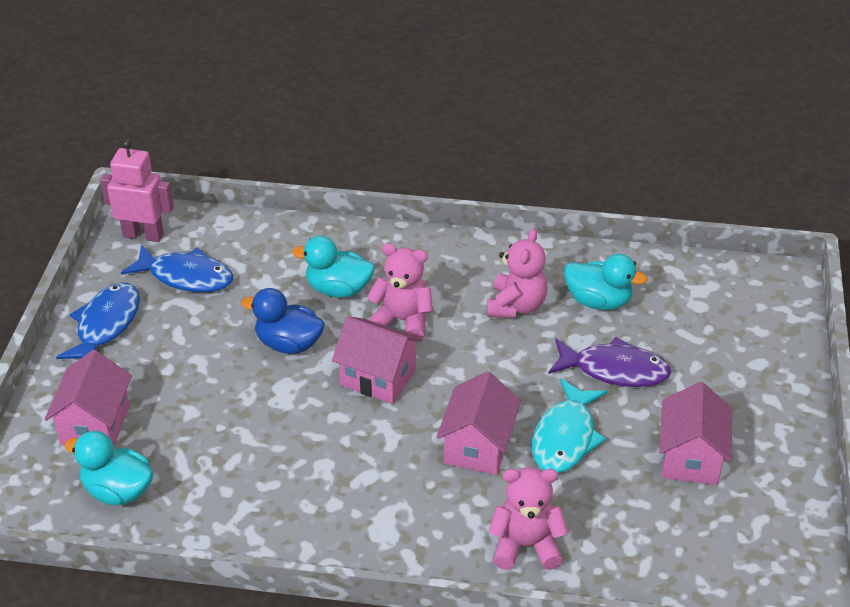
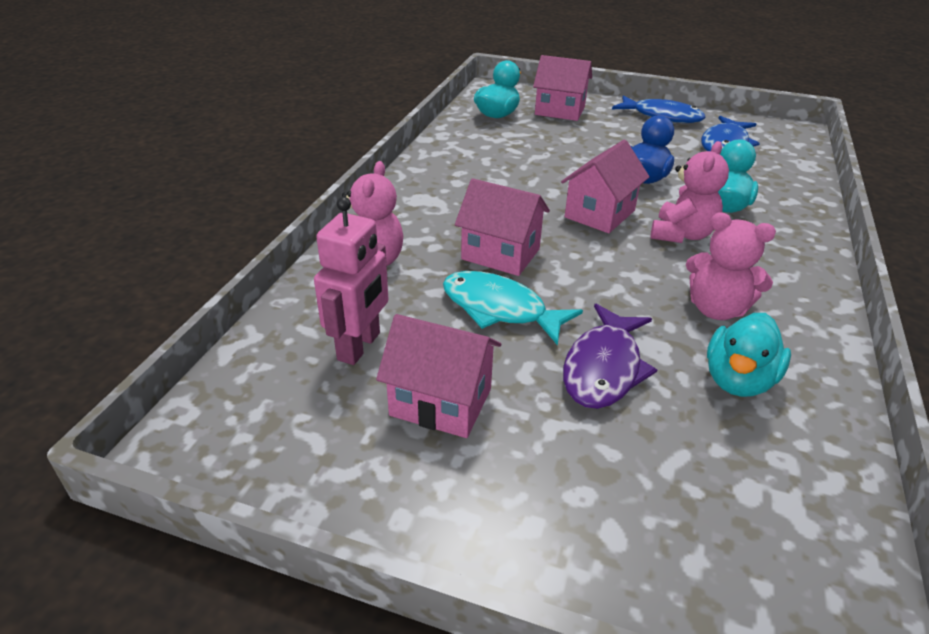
camera: 100 degrees right, 5 degrees down
pink robot [100,139,174,242] -> pink robot moved to [314,197,389,365]

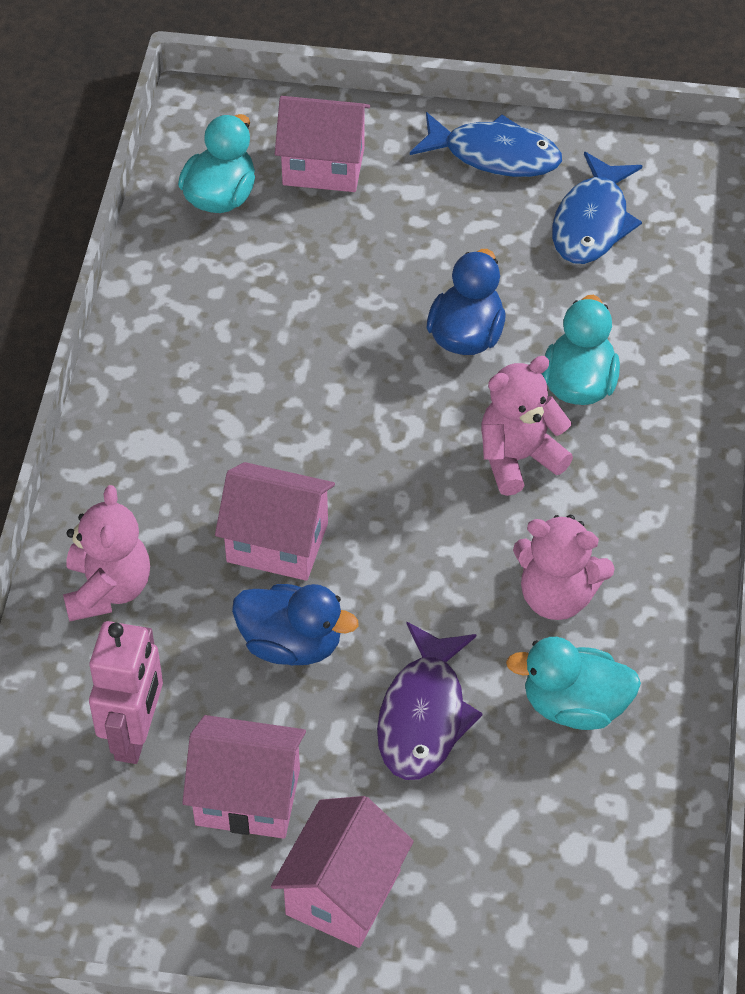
camera: 10 degrees left, 15 degrees up
turquoise fish [443,271,583,345] -> blue duck [232,584,358,665]
pink house [561,140,650,233] -> pink house moved to [271,796,414,948]
pink teddy bear [651,141,729,243] -> pink teddy bear turned 135 degrees counterclockwise [481,356,573,496]
turquoise duck [707,313,791,397] -> turquoise duck turned 75 degrees clockwise [506,637,641,730]

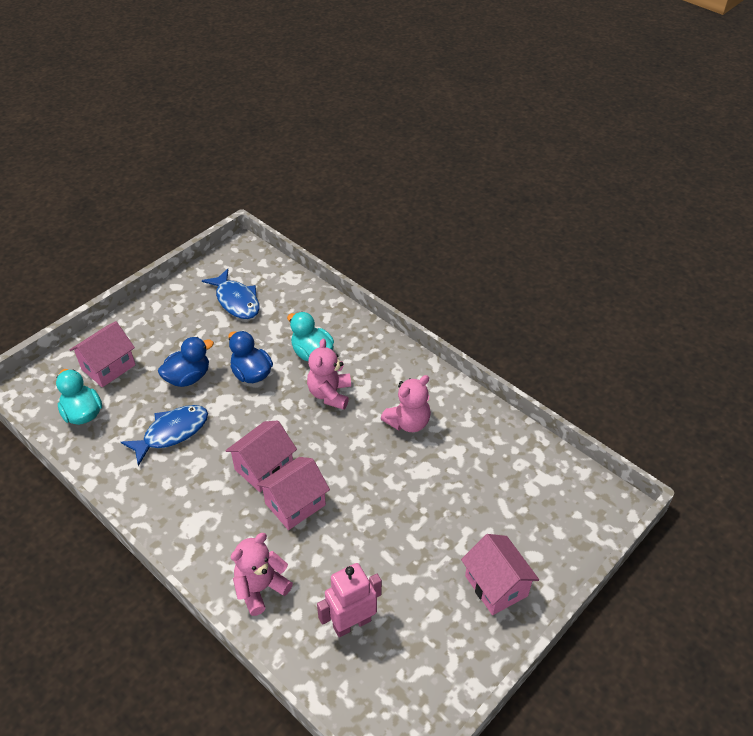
camera: 55 degrees left, 5 degrees down
pink teddy bear [63,485,150,622] -> pink teddy bear turned 75 degrees counterclockwise [231,533,293,616]
pink robot [89,621,163,764] -> pink robot turned 75 degrees counterclockwise [317,563,382,637]
pink house [182,715,306,839] -> pink house moved to [225,420,297,492]
blue duck [232,584,358,665] -> blue duck moved to [158,337,214,387]
purple fish [377,622,483,780] -> none
blue fish [410,112,562,177] -> blue fish moved to [121,405,208,466]
turquoise duck [506,637,641,730] -> none

